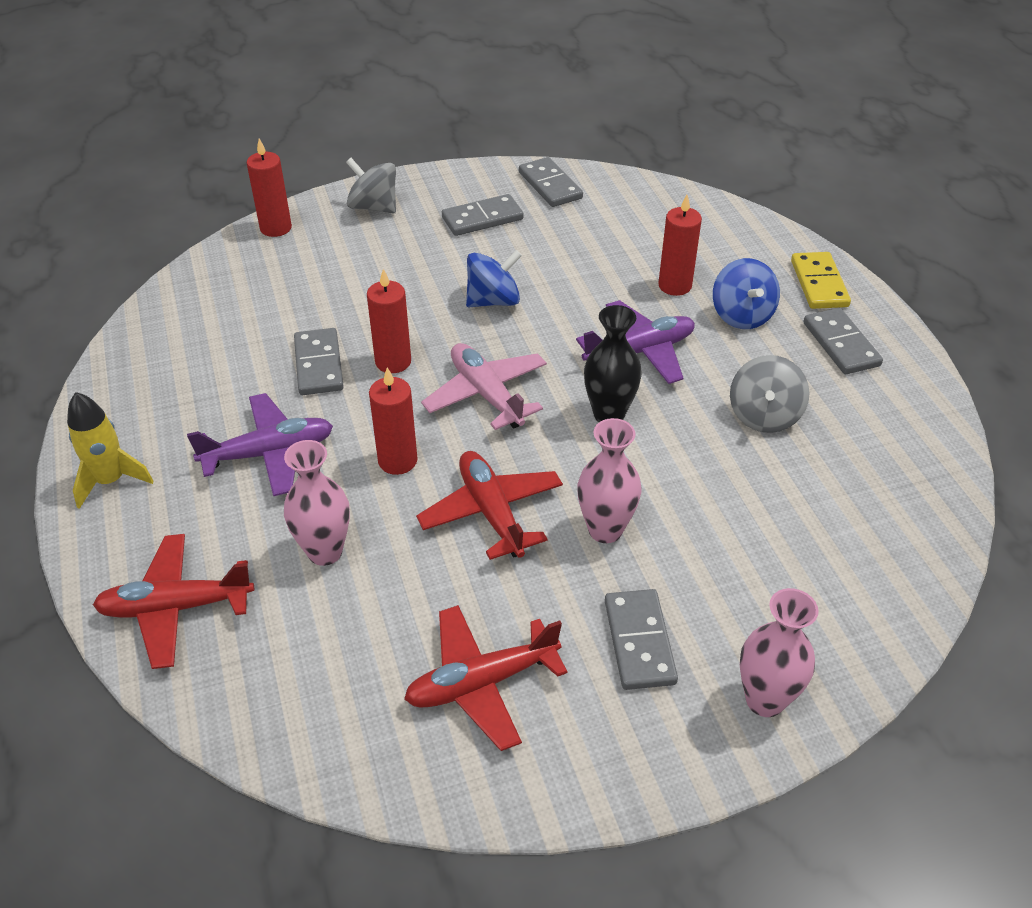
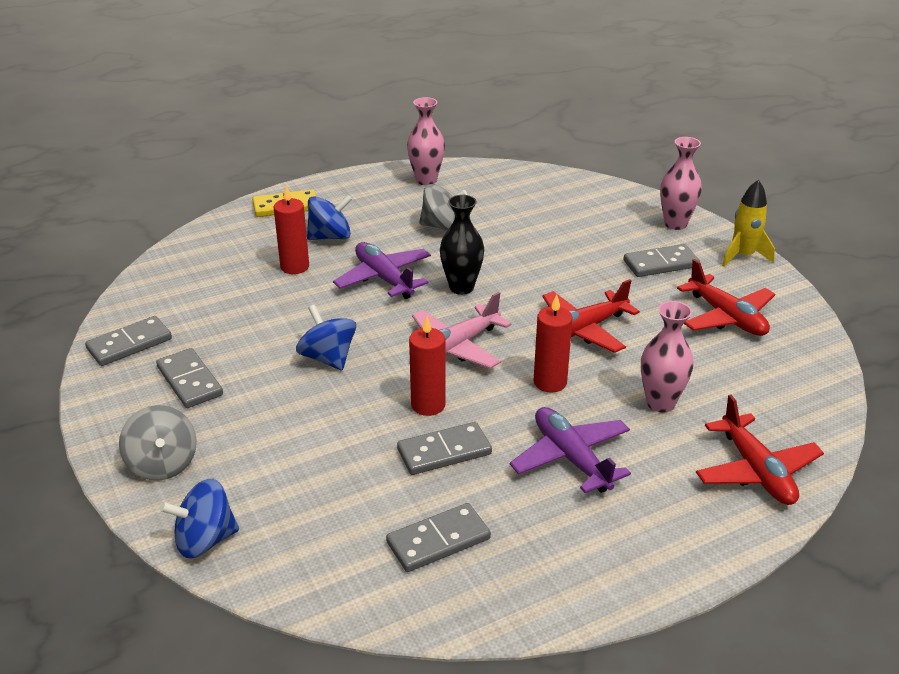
camera: 100 degrees left, 10 degrees down
yellow rocket [67,392,154,509] -> yellow rocket moved to [722,180,775,266]
red candle [247,138,292,237] -> blue spinning top [160,479,239,558]
grey spinning top [346,158,396,214] -> grey spinning top turned 45 degrees counterclockwise [119,405,197,481]
pink vase [577,418,642,543] -> pink vase moved to [407,97,445,185]
grey domino [803,308,883,374] -> grey domino moved to [386,503,491,572]

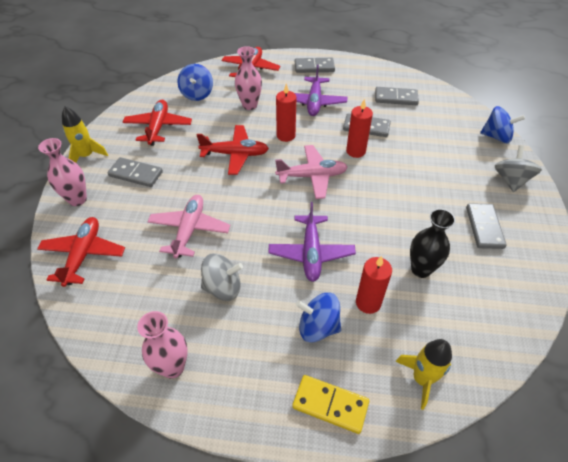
camera: 145 degrees left, 15 degrees up
grey domino [85,316,172,366] -> grey domino moved to [295,58,335,73]
blue spinning top [296,305,356,370] -> blue spinning top moved to [177,64,213,101]
grey spinning top [419,184,467,231] -> grey spinning top turned 135 degrees clockwise [201,253,243,301]
black vase [440,195,484,295] -> black vase moved to [410,209,456,278]
none -> red plane [37,217,125,287]
none -> pink plane [147,195,230,259]
none -> yellow rocket [395,339,452,410]

